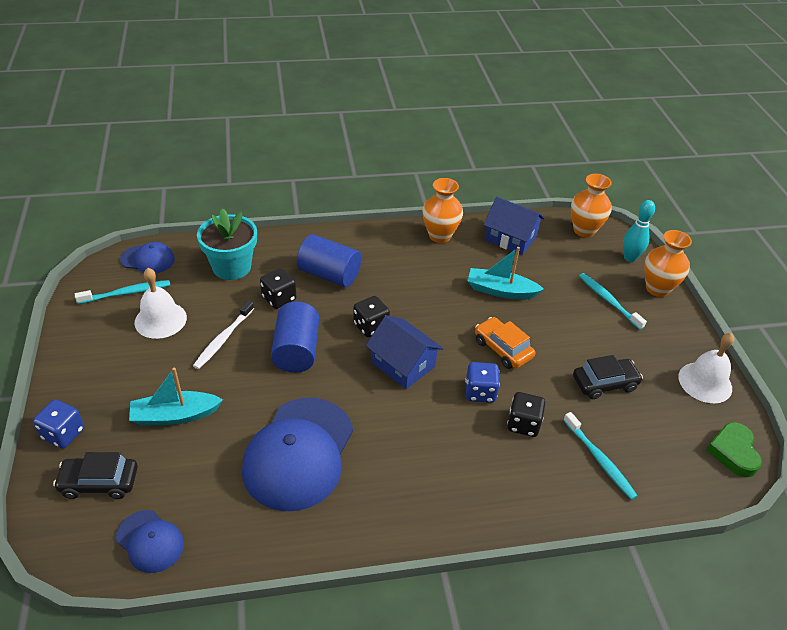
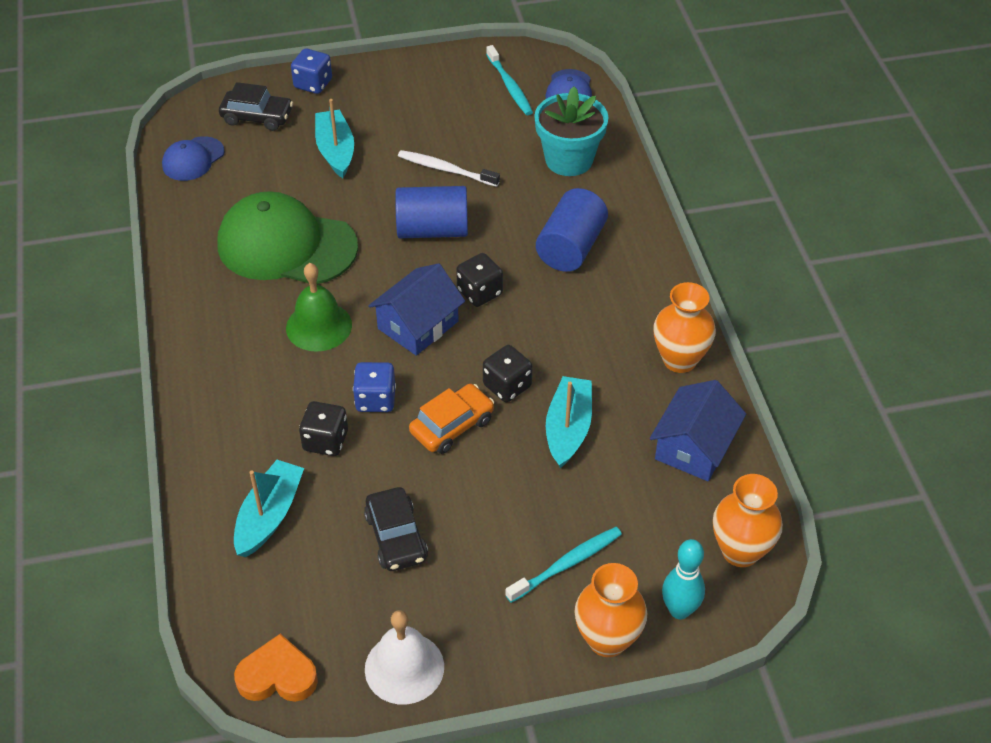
camera: 90 degrees right, 5 degrees up
black car [53,452,138,499] -> black car turned 105 degrees clockwise [219,82,293,131]
white bell [134,268,187,339] -> none
blue cap [242,398,353,511] -> green cap [218,191,358,284]
black dice [260,268,296,309] -> black dice moved to [483,345,532,402]
turquoise toothbrush [563,412,638,500] -> turquoise boat [234,460,304,557]
green heart [706,422,762,477] -> orange heart [234,634,318,702]
none -> green bell [286,263,352,352]

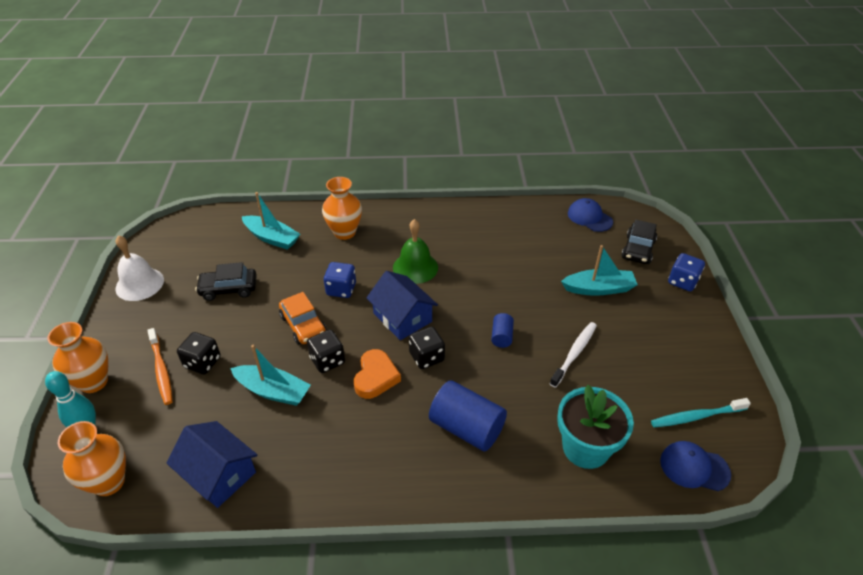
camera: 100 degrees right, 5 degrees down
green cap [218,191,358,284] -> none
orange heart [234,634,318,702] -> orange heart moved to [354,349,401,399]
black dice [299,401,348,456] -> black dice moved to [177,332,221,375]
blue cylinder [395,186,468,238] -> blue cylinder [491,313,514,348], size x0.51
turquoise toothbrush [505,527,622,603] -> orange toothbrush [147,328,173,405]
orange vase [653,282,716,373] -> orange vase moved to [322,177,362,240]

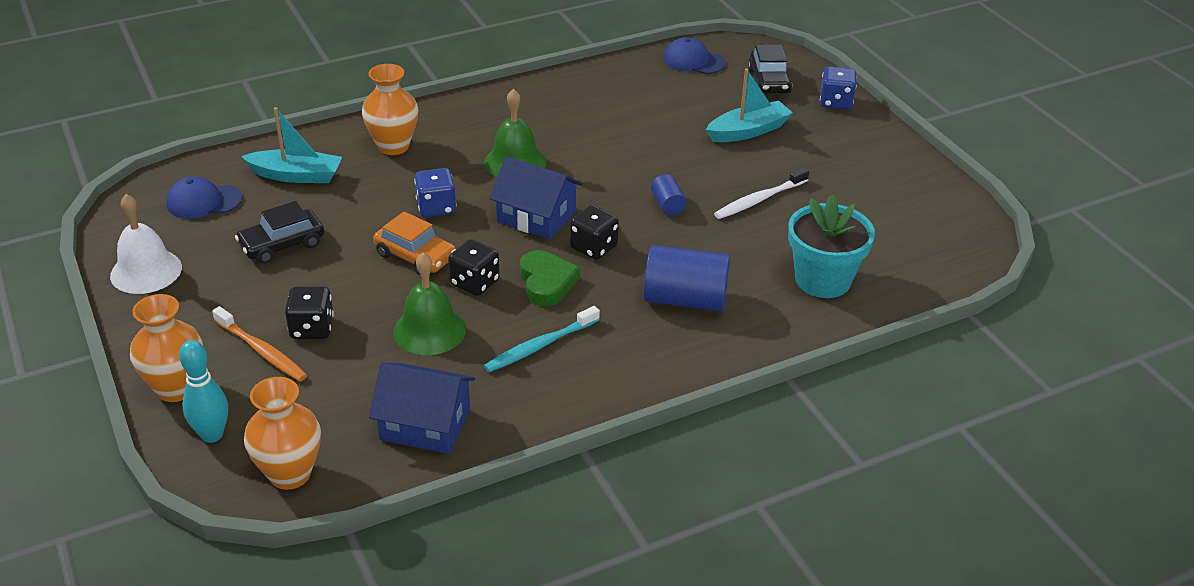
camera: 25 degrees left, 5 degrees down
turquoise boat [230,345,311,406] -> green bell [393,252,466,355]
orange heart [354,349,401,399] -> green heart [520,250,580,306]
white toothbrush [550,322,597,388] -> white toothbrush turned 135 degrees counterclockwise [714,168,809,219]
turquoise toothbrush [651,398,751,427] -> turquoise toothbrush moved to [484,306,600,372]
blue cap [660,441,731,491] -> blue cap moved to [166,177,242,219]

